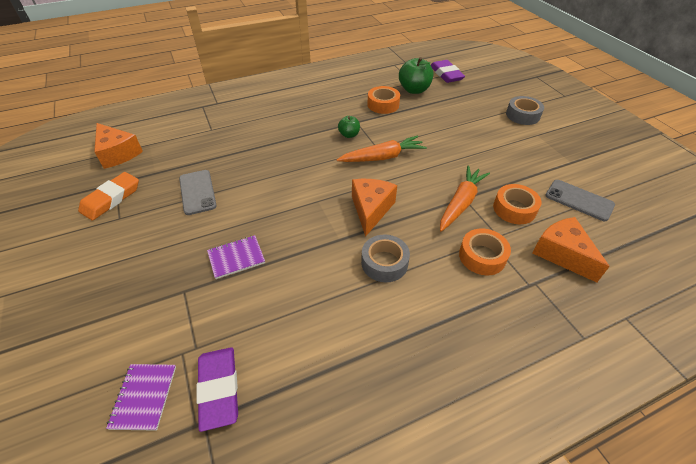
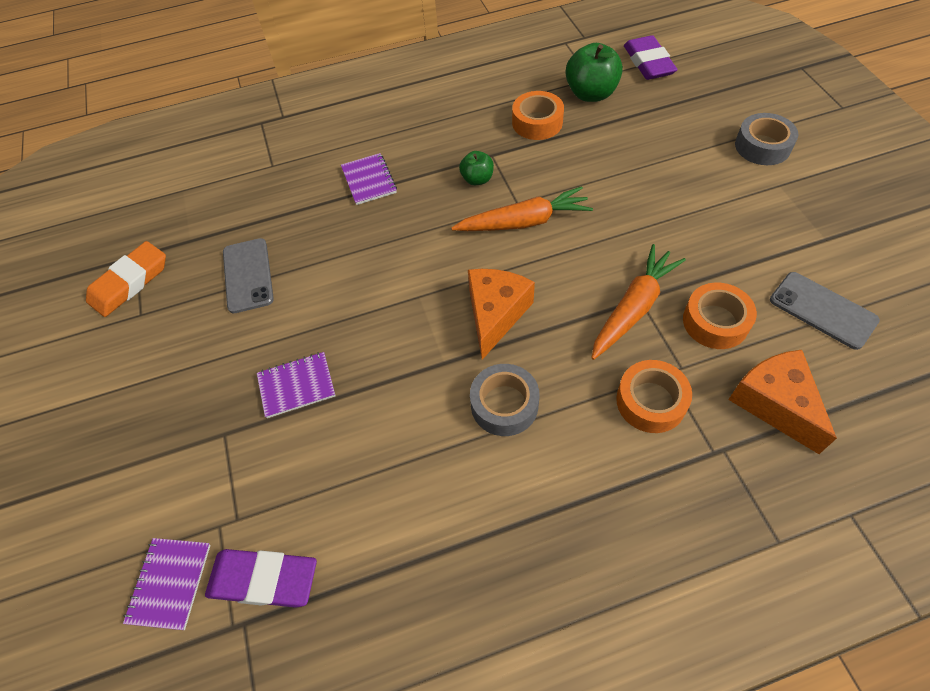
camera: 10 degrees right, 10 degrees up
orange cheese [94,123,143,169] -> none
purple eraser [196,347,238,432] -> purple eraser turned 75 degrees counterclockwise [205,549,317,608]
none -> purple notebook [341,153,397,205]

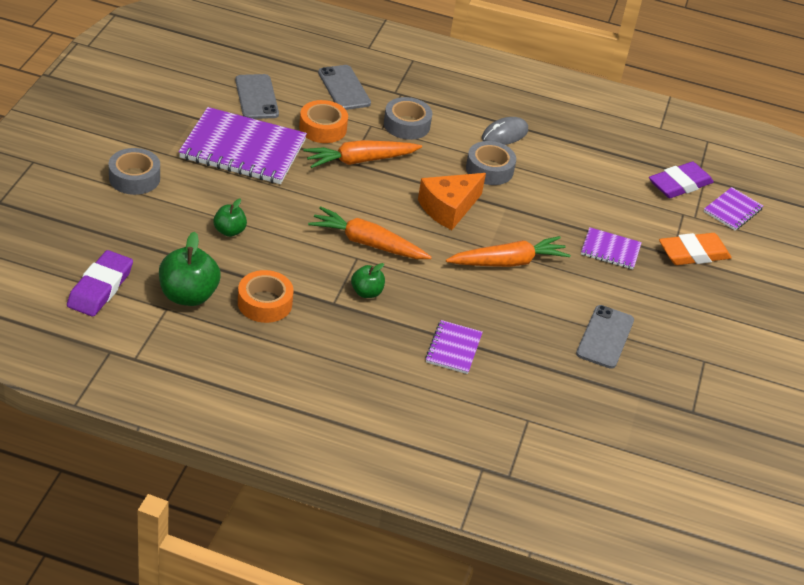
camera: 155 degrees left, 15 degrees down
orange eraser [86,241,166,317] -> orange eraser moved to [659,233,732,265]
purple eraser [205,549,317,608] -> purple eraser turned 75 degrees counterclockwise [649,162,713,198]
orange tape [616,360,692,433] -> grey tape [384,97,432,140]
orange cheese [728,350,837,454] -> grey phone [318,65,371,110]
none -> purple notebook [179,107,307,184]
none -> green apple [213,198,247,237]
none -> orange carrot [446,236,571,267]
none -> grey mouse [482,117,528,145]

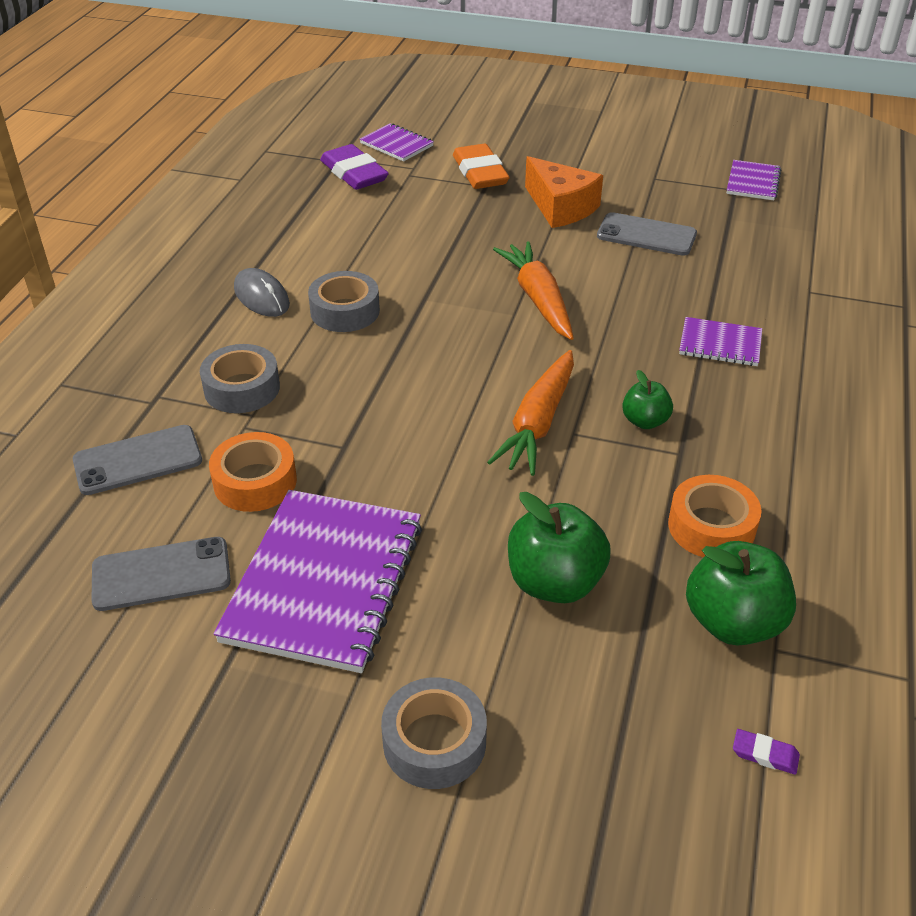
camera: 85 degrees left, 0 degrees up
purple eraser [67,250,133,317] -> purple eraser [733,729,800,775], size x0.43
green apple [213,198,247,237] -> green apple [508,492,611,603], size x1.75
orange carrot [304,140,422,168] -> none
orange cheese [418,173,486,230] -> orange cheese moved to [525,156,603,228]
purple notebook [581,227,642,269] -> purple notebook moved to [726,160,781,200]

